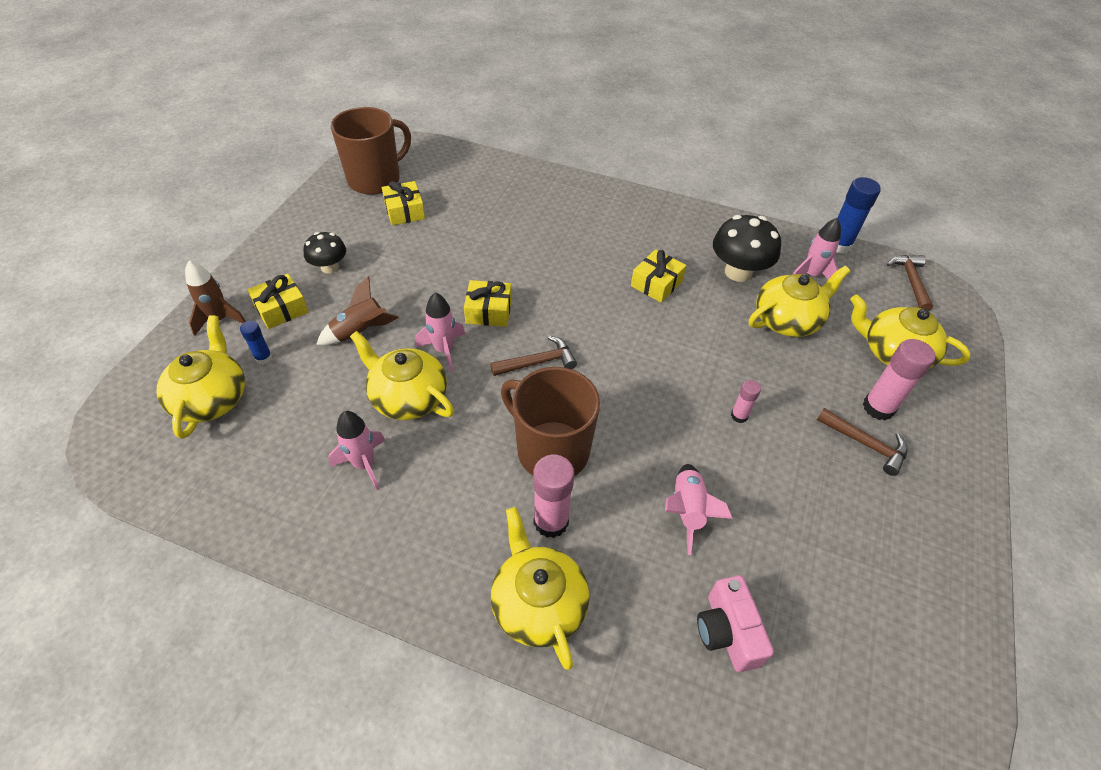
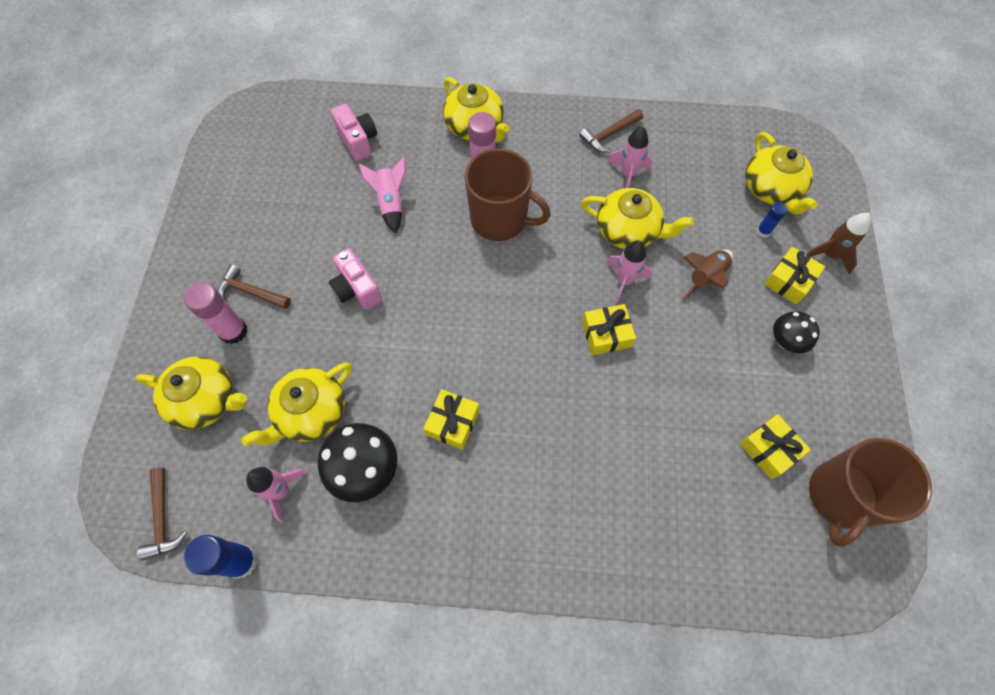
camera: 165 degrees right, 15 degrees up
brown hammer [490,336,577,376] -> brown hammer moved to [579,109,643,153]
pink glue stick [731,380,761,423] -> pink camera [329,248,382,310]

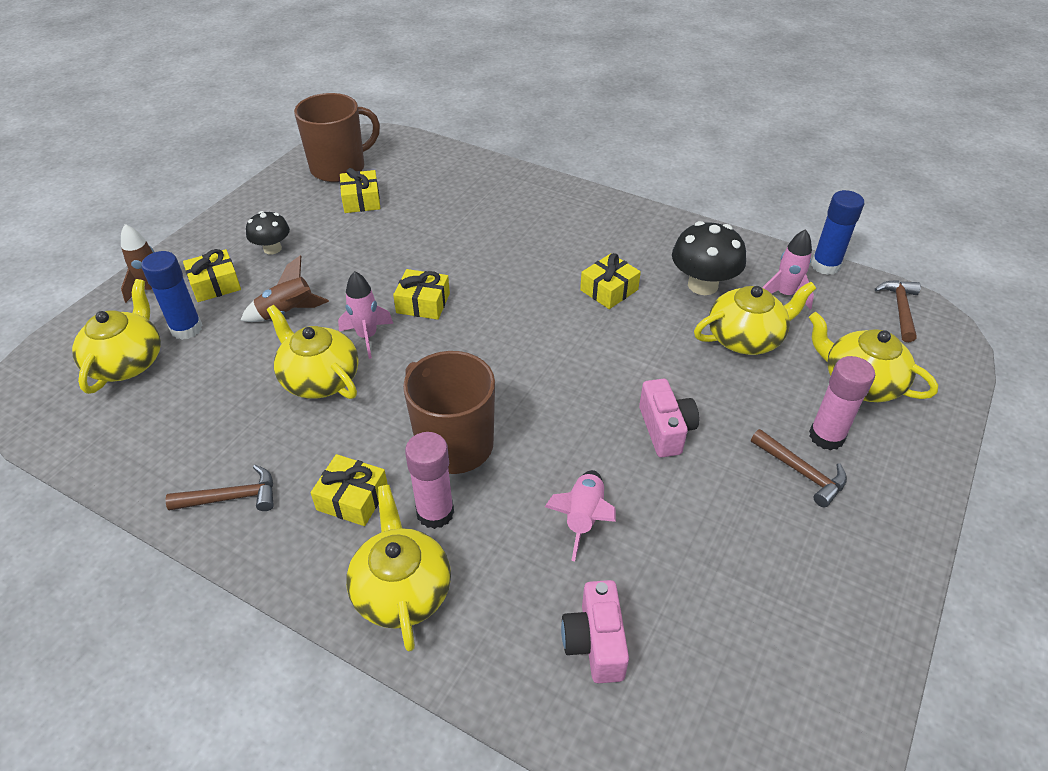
camera: 155 degrees left, 20 degrees down
pink rocket [608,126,652,188] -> none
blue glue stick [756,202,787,238] -> blue glue stick [141,251,202,340], size x1.83
none -> yellow gift [311,454,388,526]

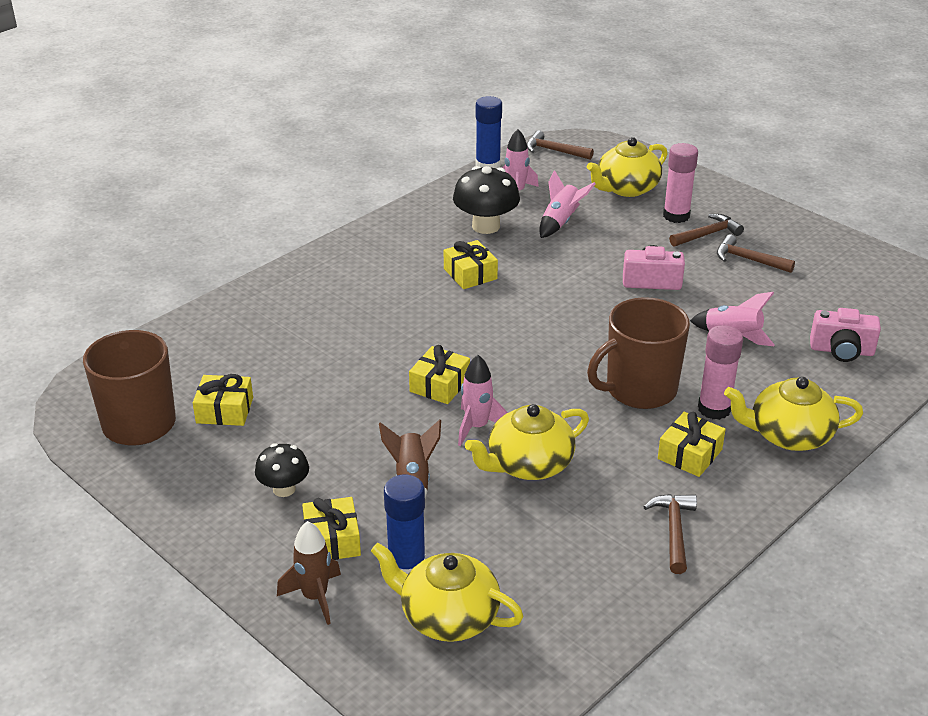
camera: 75 degrees left, 10 degrees down
yellow teapot [694,282,816,355] -> pink rocket [539,170,596,238]
none -> brown hammer [717,234,795,273]

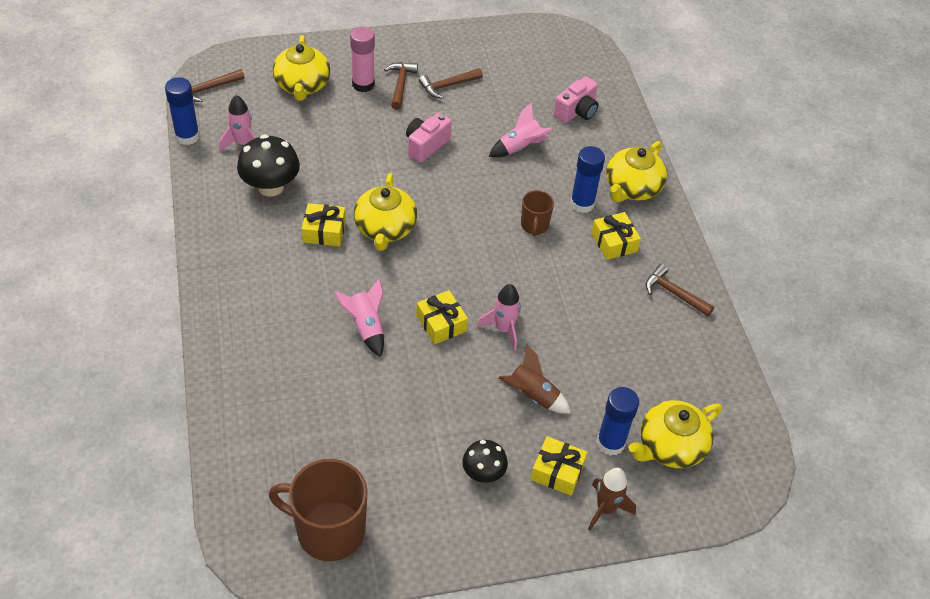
camera: 60 degrees left, 15 degrees up
yellow gift [193,374,253,426] -> none
yellow teapot [465,404,589,480] -> yellow teapot moved to [354,173,417,251]
pink rocket [539,170,596,238] -> pink rocket moved to [334,278,384,357]
brown mug [587,297,690,409] -> brown mug [521,190,554,236], size x0.52
pink glue stick [698,325,743,420] -> blue glue stick [570,146,605,213]

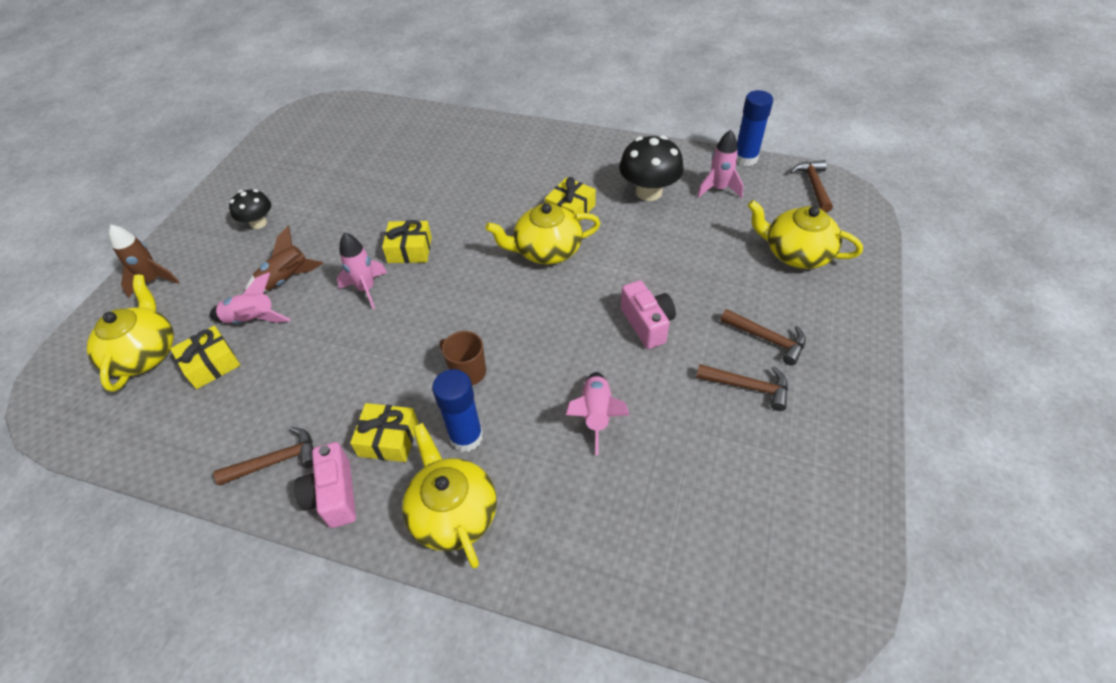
camera: 125 degrees right, 0 degrees up
brown mug [269,459,367,561] -> none
pink rocket [334,278,384,357] -> pink rocket moved to [209,272,291,324]
pink glue stick [350,26,375,92] -> none
yellow teapot [354,173,417,251] -> yellow teapot turned 45 degrees counterclockwise [485,203,601,264]
brown hammer [419,68,483,99] -> brown hammer turned 105 degrees clockwise [696,364,788,411]
yellow gift [531,436,588,496] -> yellow gift moved to [170,326,240,389]
pink camera [554,76,599,123] -> pink camera moved to [294,442,356,528]
blue glue stick [596,387,639,456] -> none

